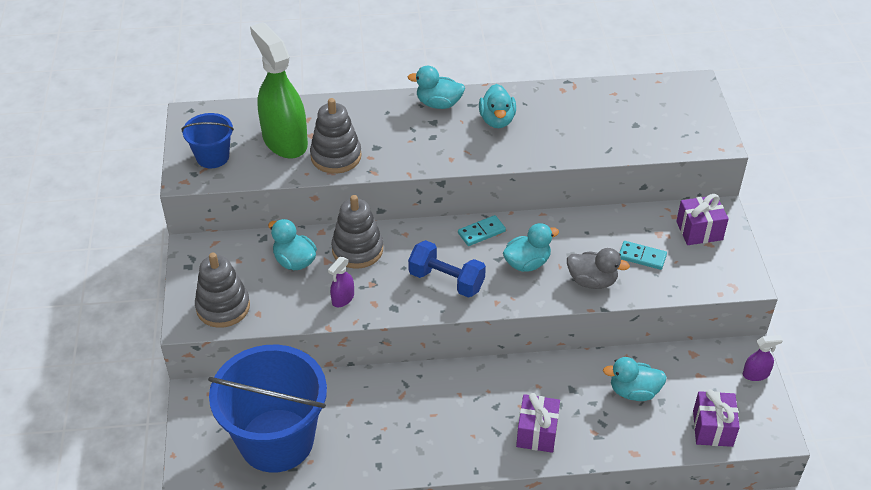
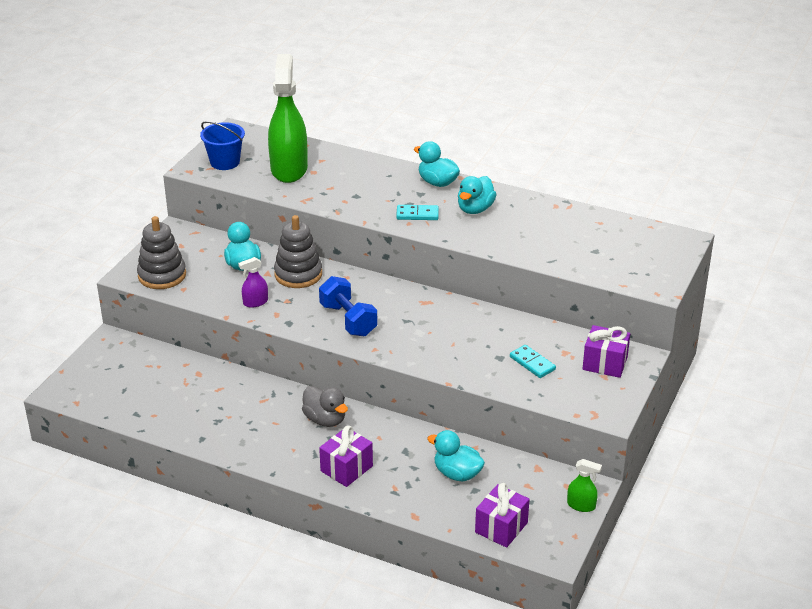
camera: 30 degrees right, 10 degrees down
blue bucket [208,345,327,473] -> none
grey stacking toy [310,98,362,174] -> none
turquoise domino [458,215,506,246] -> turquoise domino moved to [396,205,439,220]
turquoise duck [503,223,559,272] -> none
grey duck [567,248,630,289] -> grey duck moved to [302,386,348,427]
purple spray bottle [743,335,783,381] -> green spray bottle [567,459,602,512]

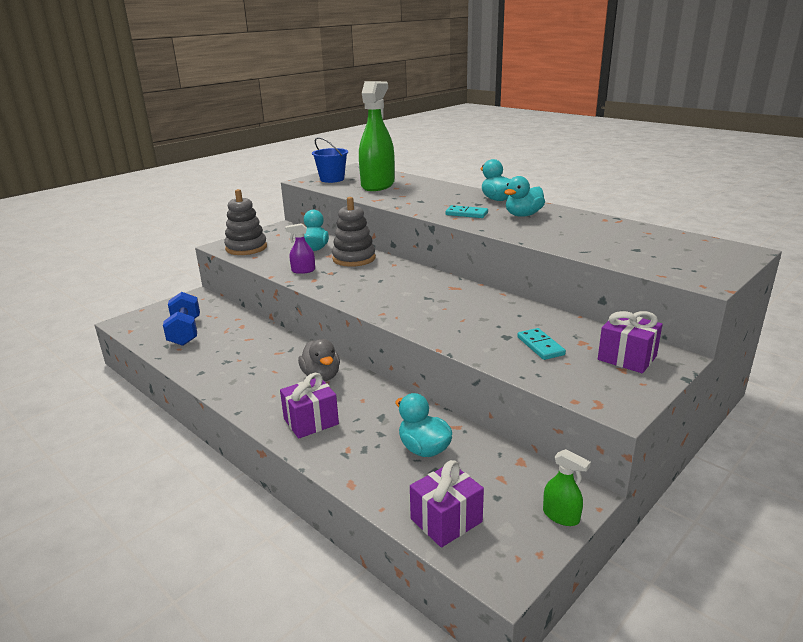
camera: 20 degrees right, 10 degrees down
blue dumbbell [319,276,377,336] -> blue dumbbell moved to [163,292,200,346]

